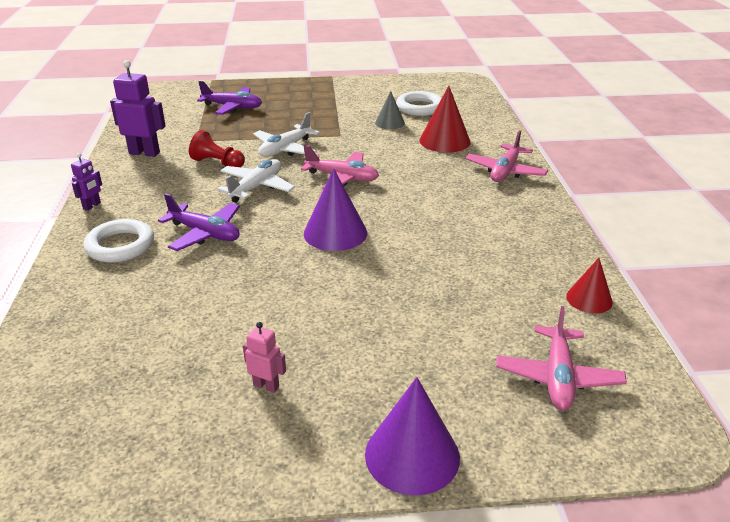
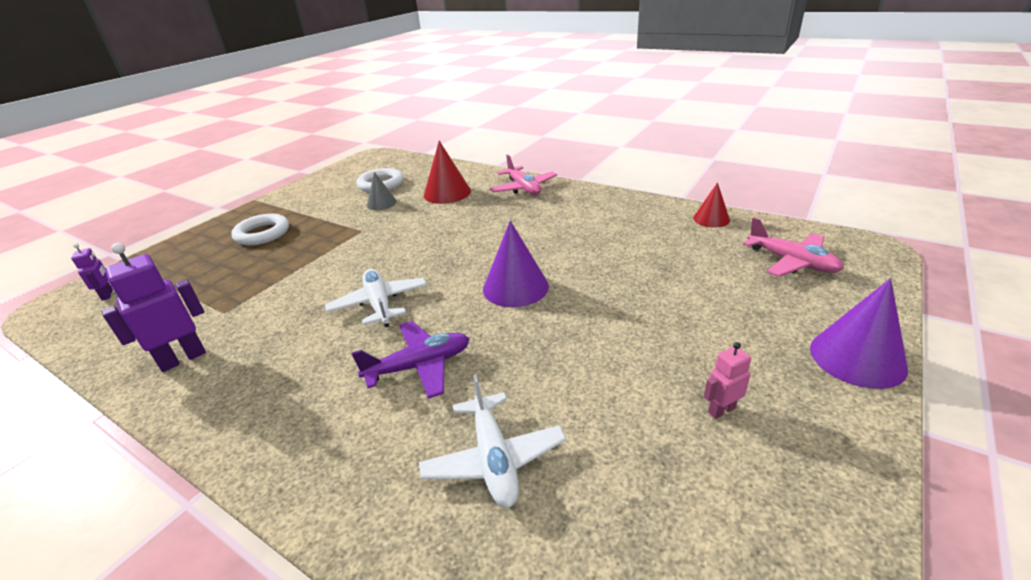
camera: 50 degrees left, 0 degrees up
purple robot [71,153,102,211] -> purple robot moved to [71,243,113,300]
white ring [83,219,154,263] -> white ring moved to [231,214,289,245]
red pawn [189,130,245,167] -> none
purple plane [197,81,262,115] -> none
white plane [253,112,320,157] -> white plane moved to [419,375,566,508]
pink plane [301,145,379,189] -> none

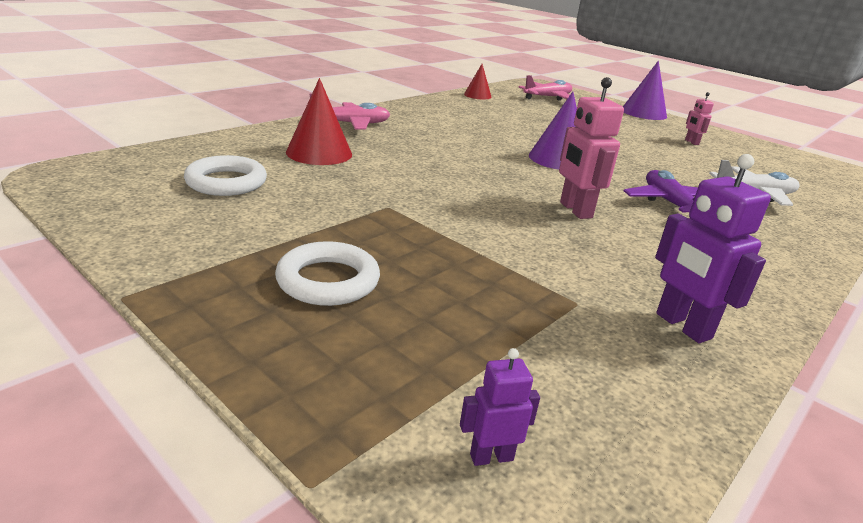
camera: 85 degrees left, 5 degrees down
white plane [325,269,427,327] -> pink robot [559,77,624,219]
grey cone [367,172,397,210] -> none

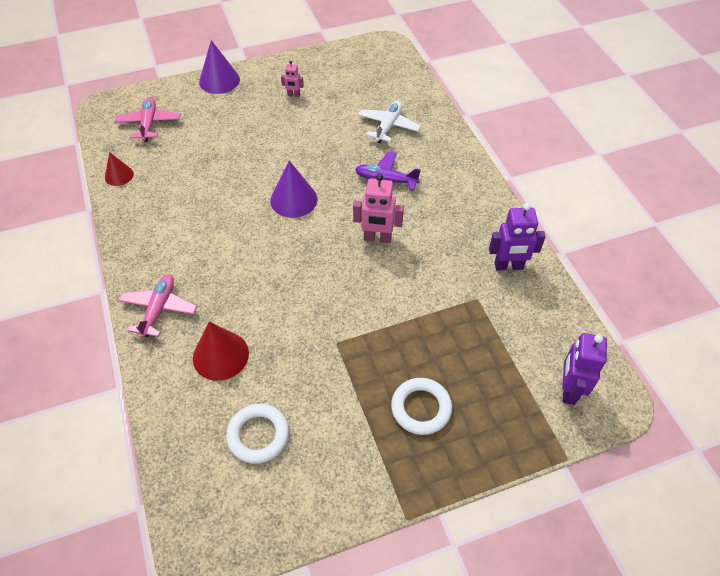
camera: 60 degrees left, 25 degrees up
purple robot [460,348,540,466] -> purple robot [562,333,607,405], size x1.85

